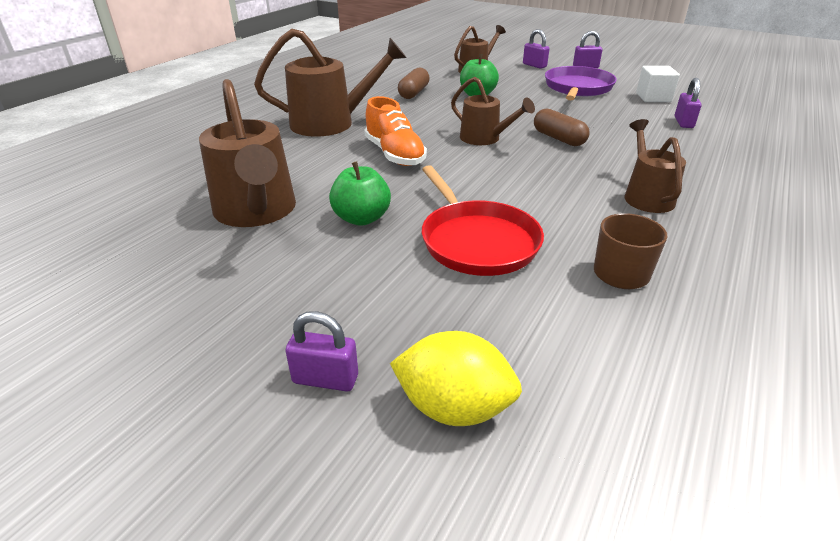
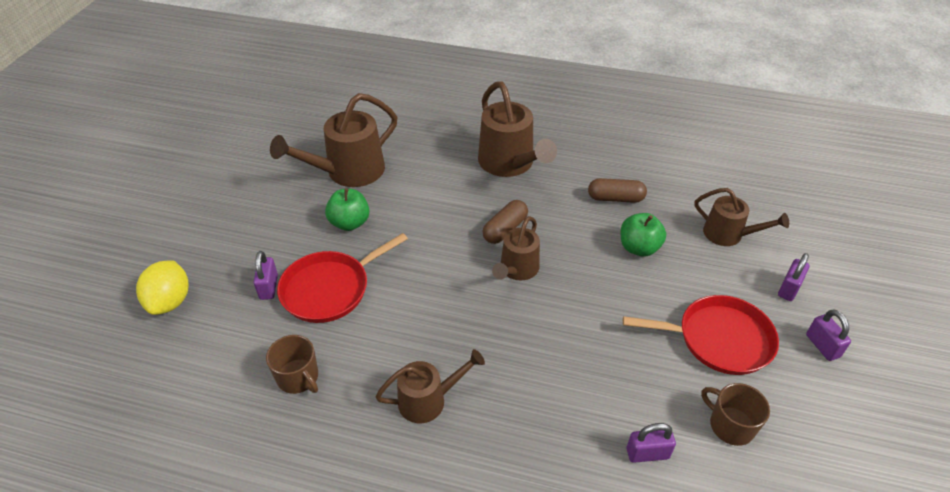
camera: 75 degrees right, 10 degrees up
purple padlock [285,311,358,391] -> purple padlock moved to [253,251,278,300]
orange shoe [364,96,427,166] -> none
brown capsule [534,109,590,146] -> brown capsule moved to [482,200,528,244]
purple pan [545,66,617,100] -> red pan [623,295,779,375]
white cube [636,66,680,102] -> brown mug [701,383,770,446]

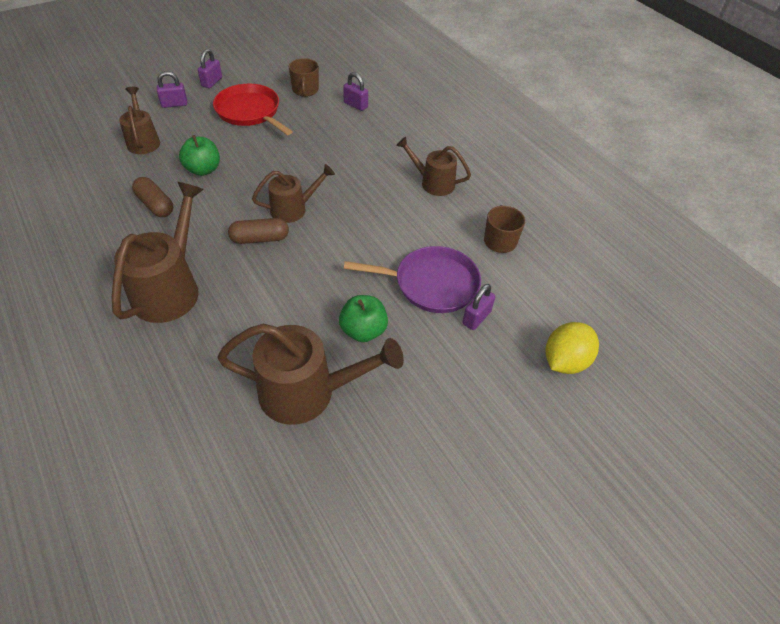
camera: 140 degrees left, 5 degrees up
red pan [277,233,408,323] -> purple pan [344,246,481,313]

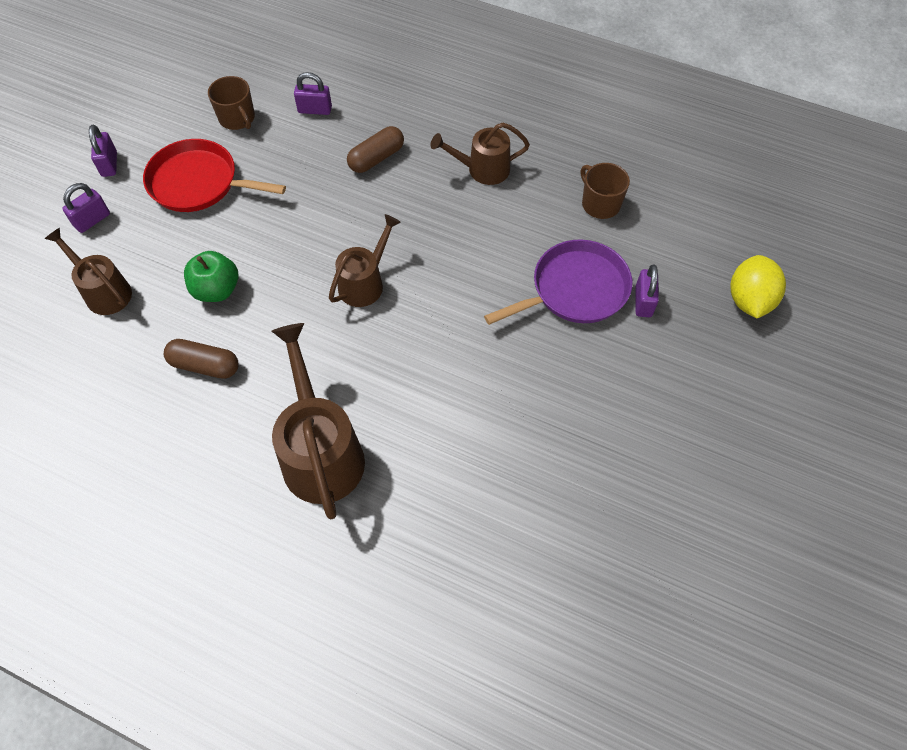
camera: 30 degrees left, 10 degrees up
brown watering can [217,324,404,425] -> none
brown capsule [228,218,289,244] -> brown capsule moved to [347,126,404,173]
green apple [339,295,388,342] -> none

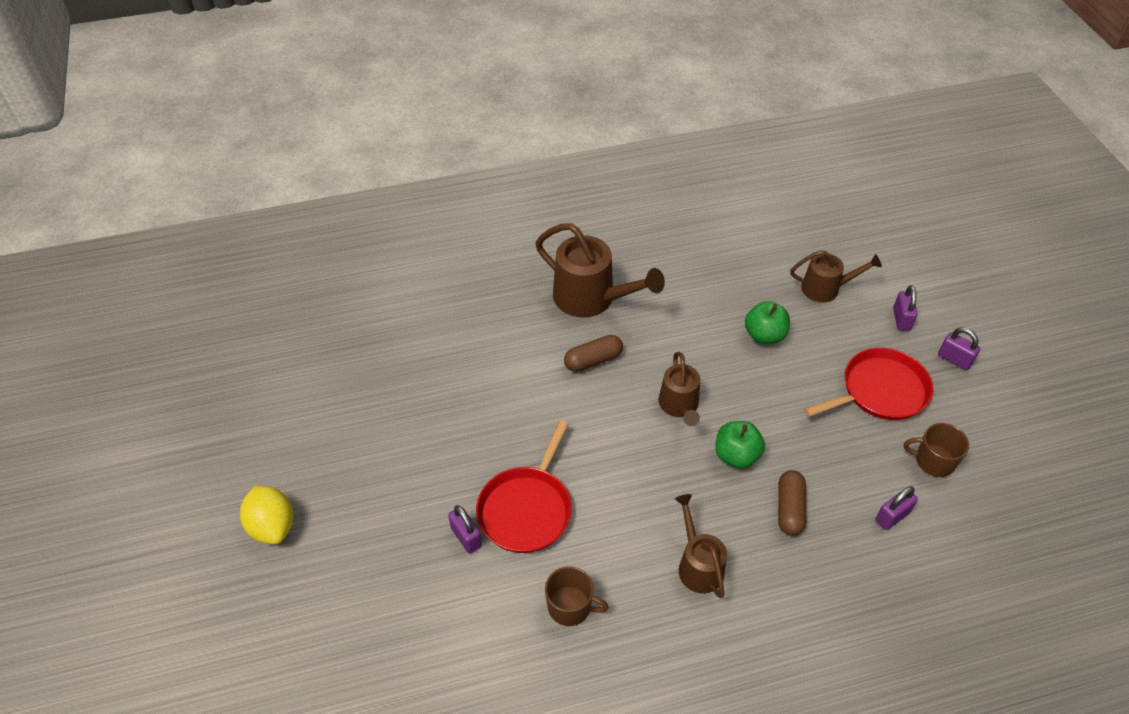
camera: 140 degrees right, 10 degrees down
brown capsule [164,339,238,379] -> brown capsule moved to [564,335,623,372]
brown watering can [431,123,530,185] -> brown watering can turned 60 degrees counterclockwise [675,494,727,598]
purple pan [484,239,632,325] -> red pan [476,420,572,553]
yellow lemon [731,255,786,318] -> yellow lemon moved to [240,486,293,544]
none -> green apple [715,421,765,469]

